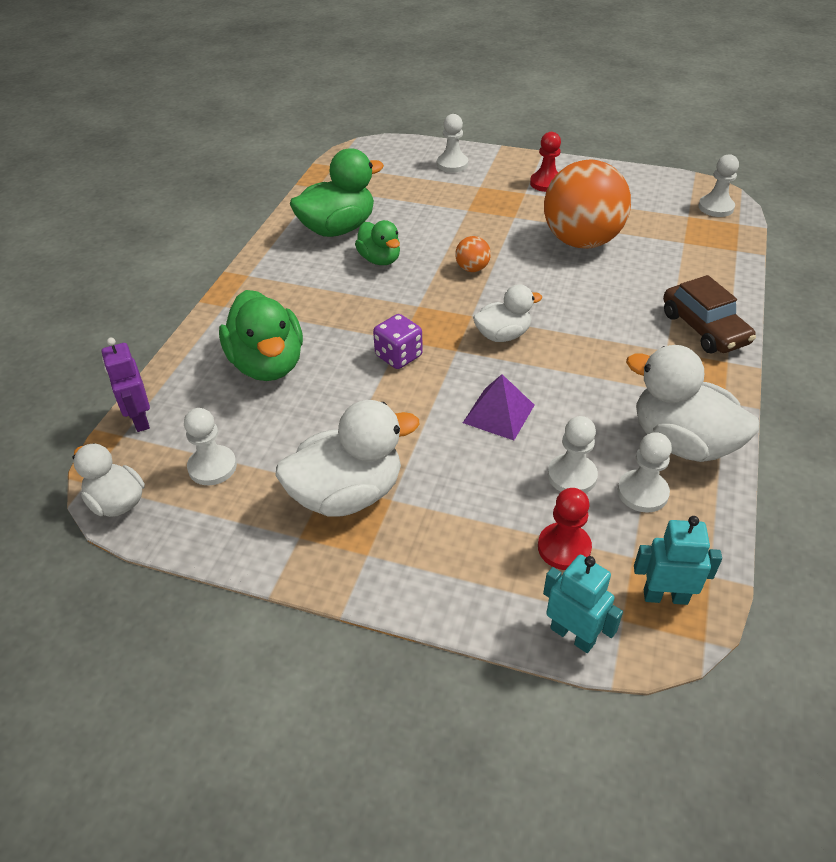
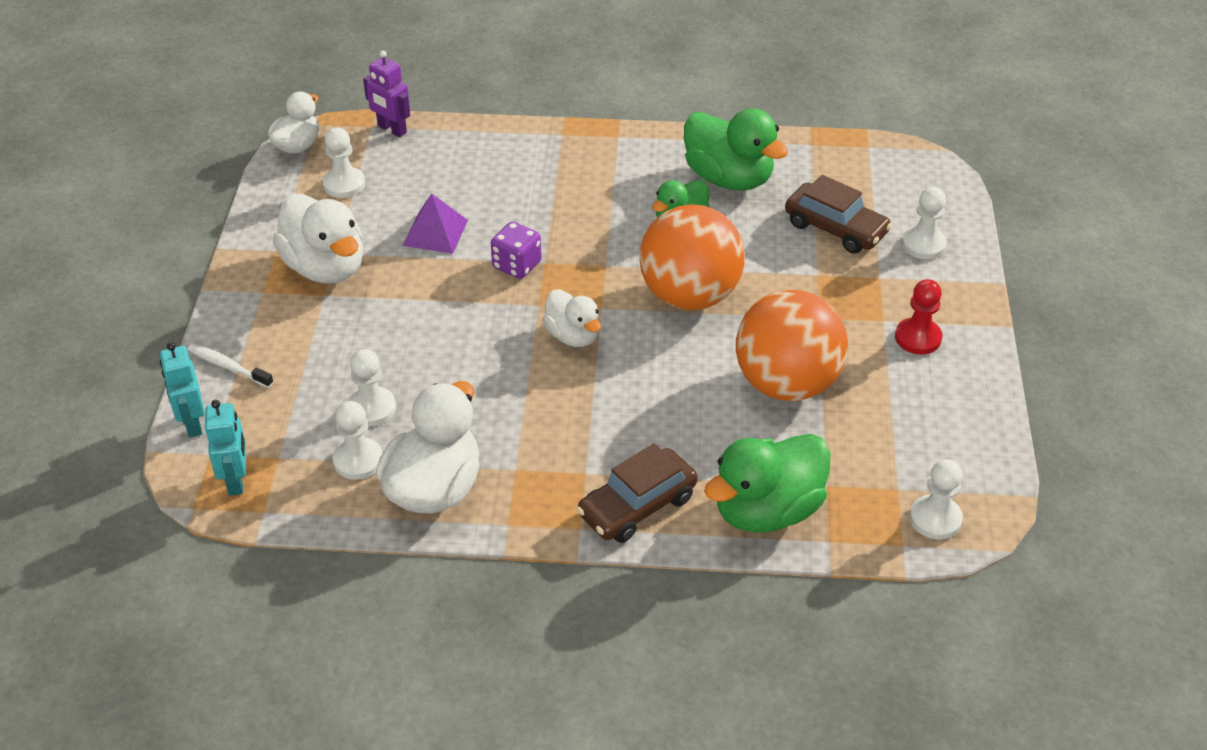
camera: 75 degrees right, 0 degrees up
purple robot [102,338,150,432] -> purple robot turned 105 degrees counterclockwise [363,51,410,137]
green duck [219,290,303,381] -> green duck moved to [704,434,830,533]
orange ball [455,236,491,272] -> orange ball [639,204,745,310], size x2.45
purple pyramid [463,374,534,440] -> purple pyramid moved to [403,193,468,254]
red pawn [538,488,592,570] -> none
turquoise robot [543,555,623,653] -> turquoise robot turned 135 degrees clockwise [160,342,205,437]
none -> white toothbrush [187,343,274,388]
none -> brown car [785,175,892,254]

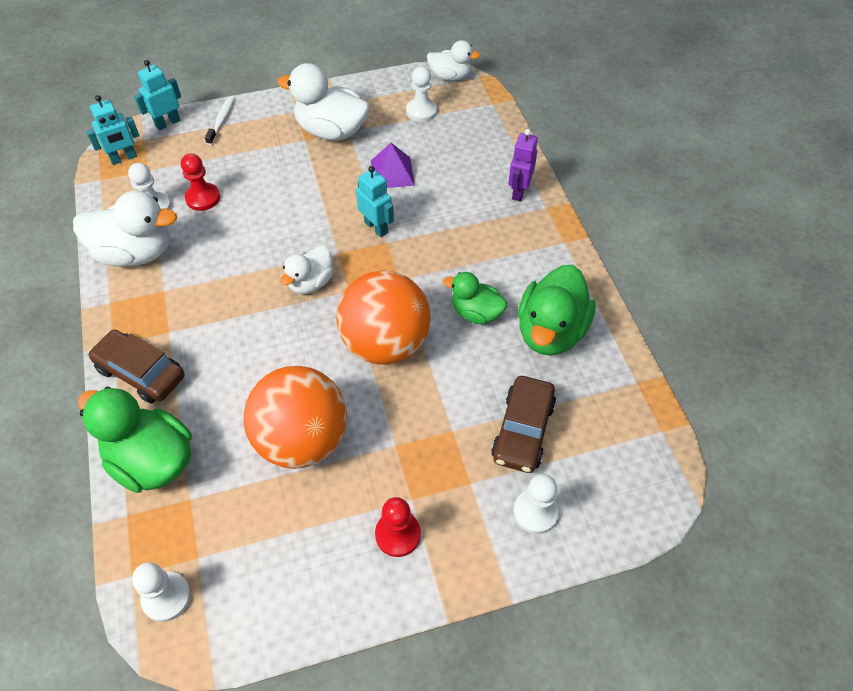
camera: 70 degrees right, 10 degrees up
white duck [273,194,363,284] -> white duck turned 75 degrees clockwise [277,63,370,141]
white pawn [348,349,396,426] -> red pawn [181,153,220,211]
purple robot [363,51,410,137] -> purple robot moved to [508,129,538,201]
purple dice [491,222,542,279] -> turquoise robot [356,166,394,237]

